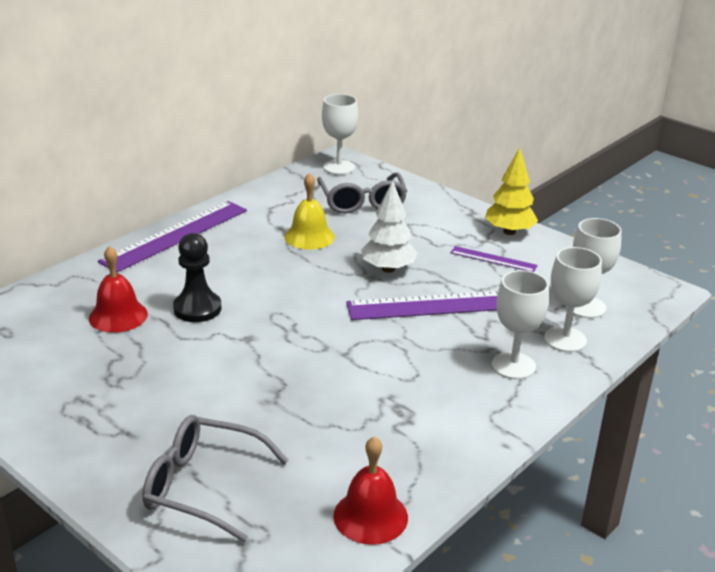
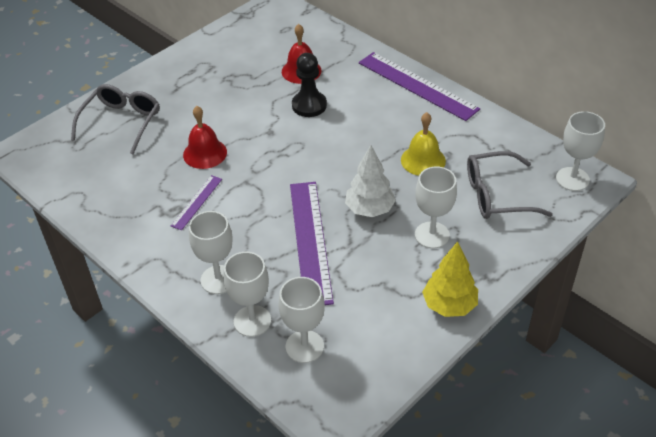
camera: 95 degrees right, 15 degrees up
red bell [334,436,408,545] -> red bell moved to [183,106,227,169]
purple ruler [450,246,538,272] -> purple ruler moved to [171,175,222,230]
none -> white goblet [415,167,457,249]

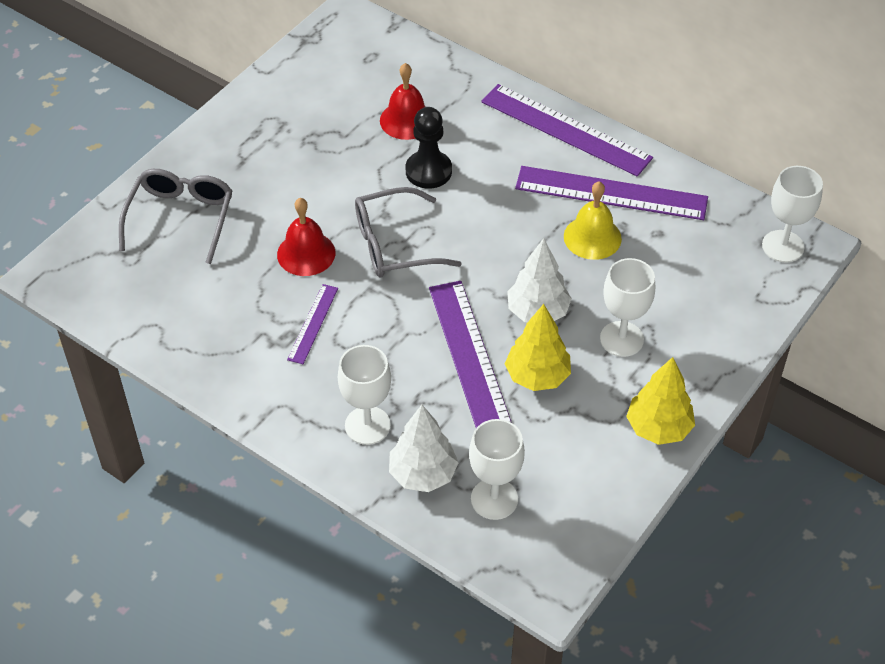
camera: 10 degrees left, 5 degrees up
white goblet [224,252,271,337] -> white tree [389,405,459,492]
grey glasses [467,151,553,219] -> grey glasses moved to [355,187,462,278]
none -> yellow tree [505,304,571,391]
none -> purple ruler [515,166,708,220]

